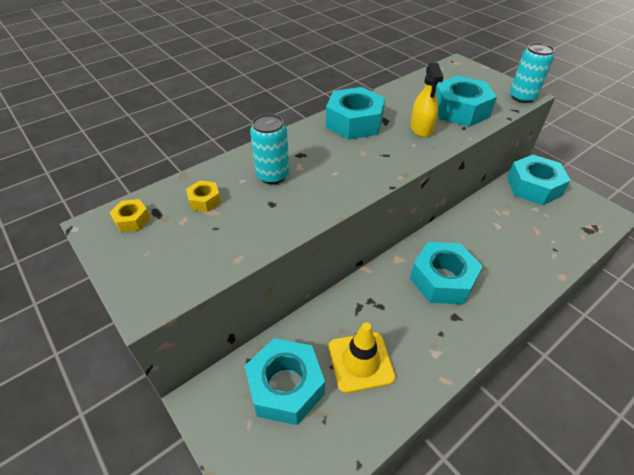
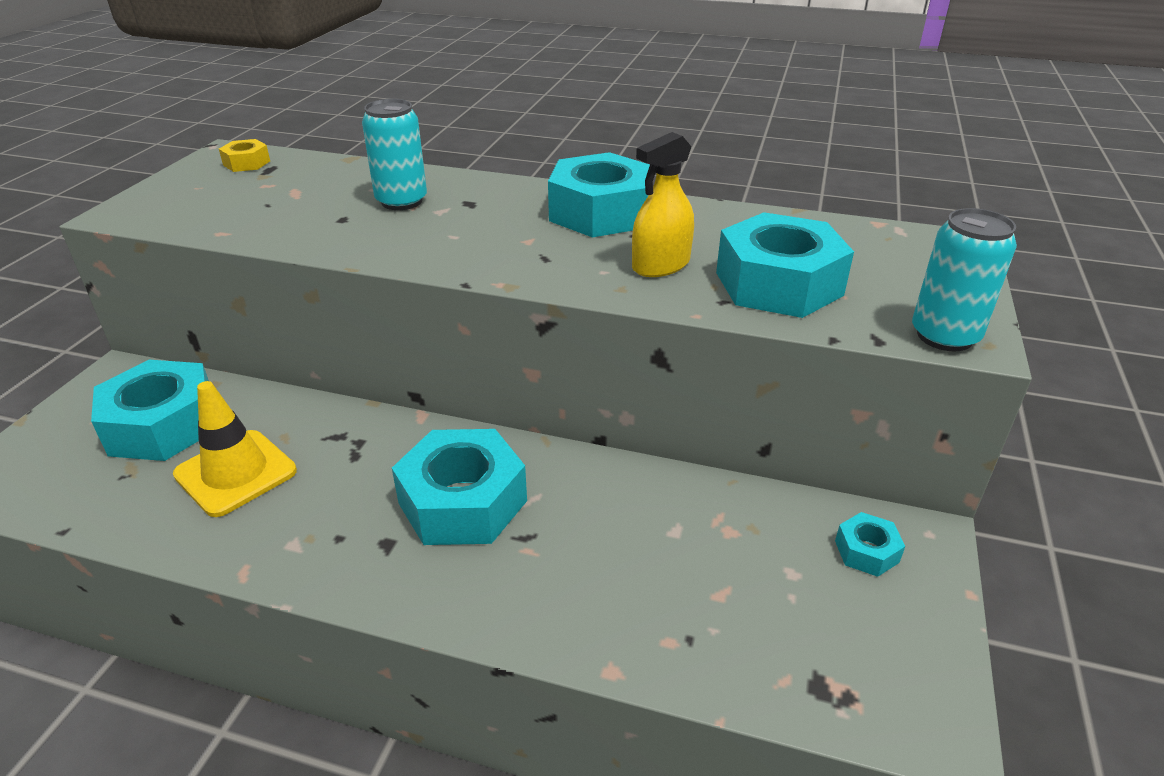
camera: 55 degrees right, 10 degrees down
yellow nut [186,180,221,212] -> none
turquoise nut [507,155,571,205] -> turquoise nut [835,512,905,577], size x0.46

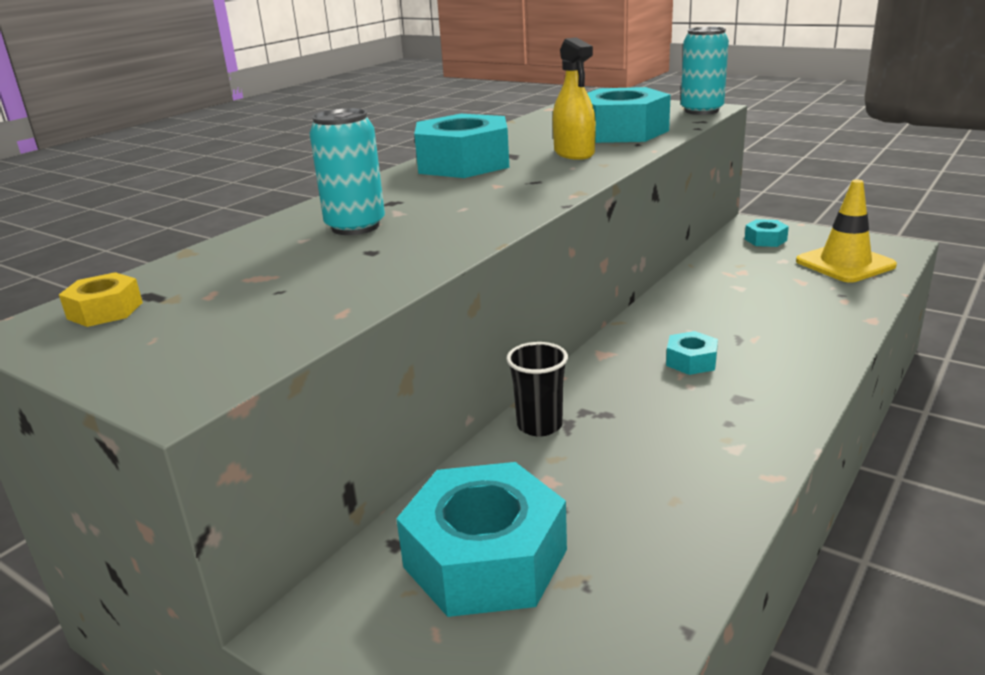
camera: 70 degrees left, 10 degrees down
yellow traffic cone [173,381,297,517] -> yellow traffic cone moved to [796,179,897,283]
turquoise nut [392,429,527,545] -> turquoise nut [666,331,718,375], size x0.46
none -> black cup [506,342,568,436]

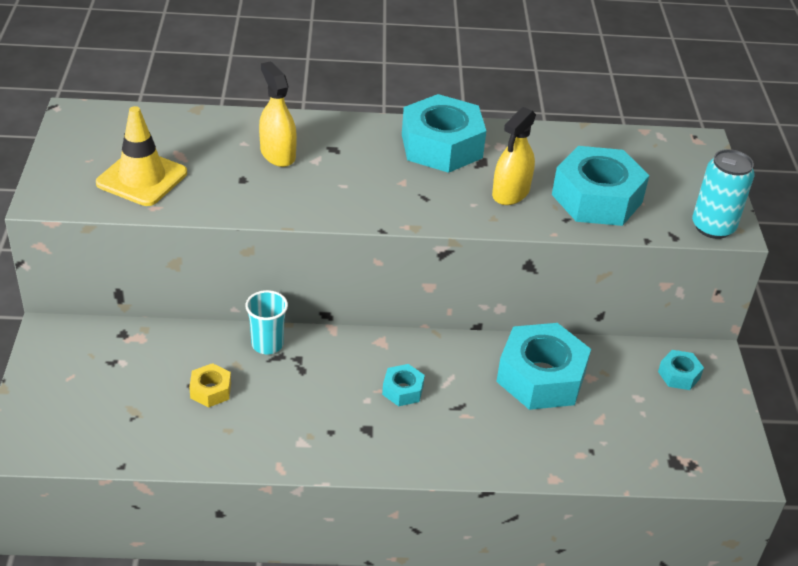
camera: 50 degrees right, 15 degrees up
yellow nut [59,272,143,327] -> yellow nut moved to [189,363,231,407]
turquoise can [309,108,385,235] -> yellow spray bottle [259,61,297,167]
turquoise nut [396,462,567,617] -> turquoise nut moved to [496,323,591,410]
black cup [506,342,568,436] -> turquoise cup [245,290,288,354]
yellow traffic cone [796,179,897,283] -> yellow traffic cone moved to [96,106,187,206]

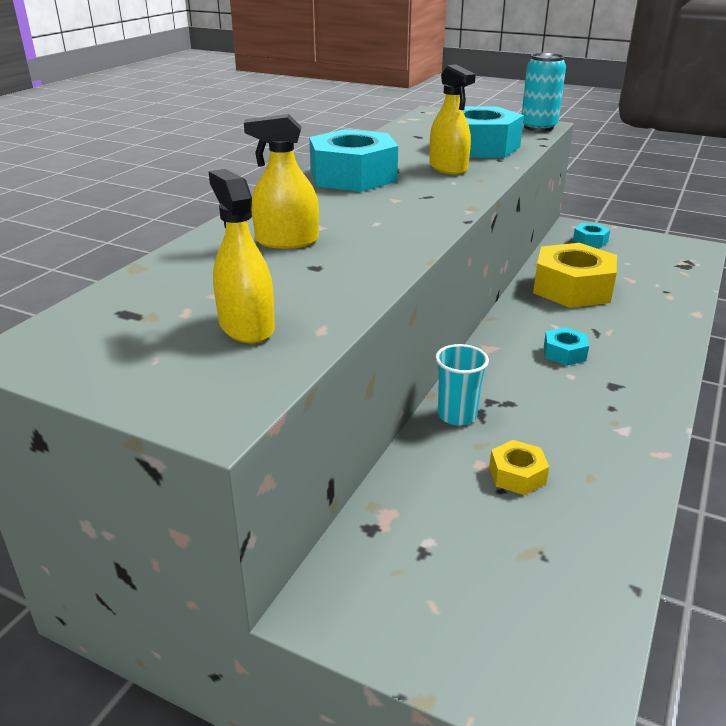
camera: 60 degrees left, 10 degrees down
yellow traffic cone [96,106,187,206] -> yellow spray bottle [208,169,275,343]
turquoise nut [496,323,591,410] -> yellow nut [533,243,617,308]

